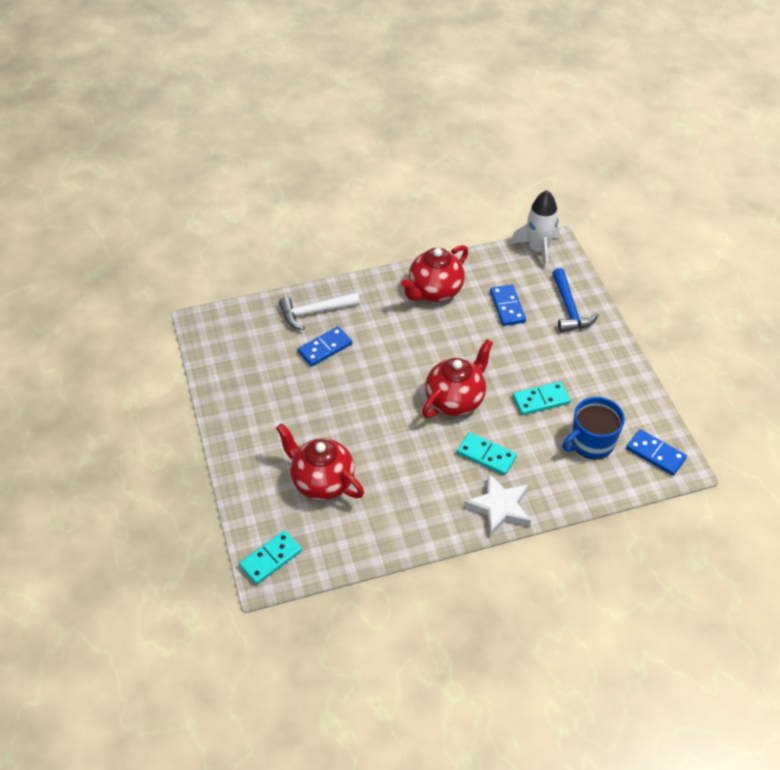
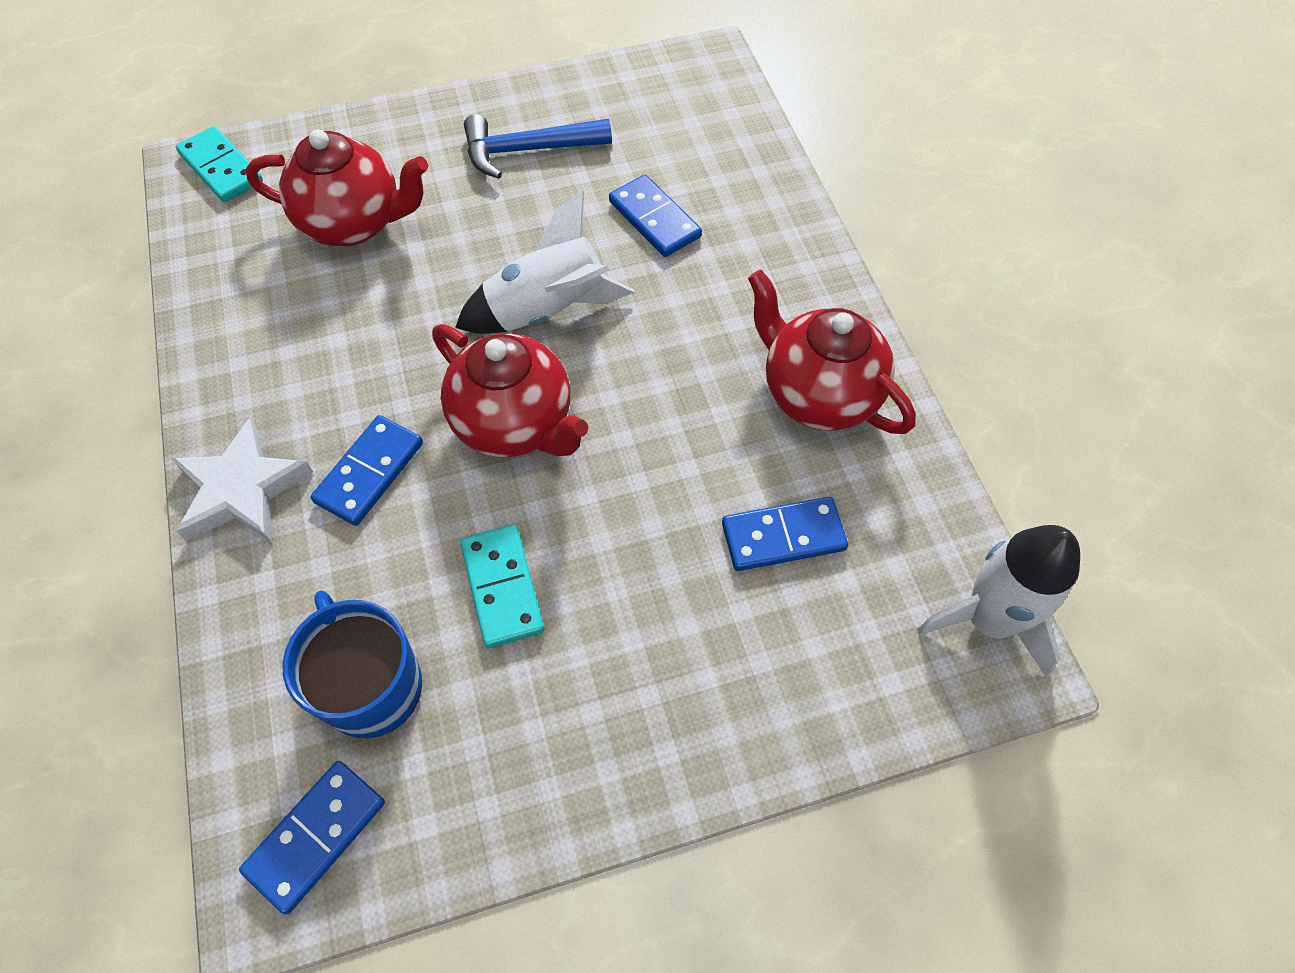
camera: 90 degrees right, 10 degrees up
red teapot [276,423,364,501] -> red teapot turned 60 degrees clockwise [246,129,428,246]
white hammer [279,292,360,330] -> none
turquoise domino [457,432,517,475] -> blue domino [311,415,423,526]
blue hammer [552,268,599,332] -> blue hammer moved to [464,114,612,179]
none -> white rocket [455,191,635,334]

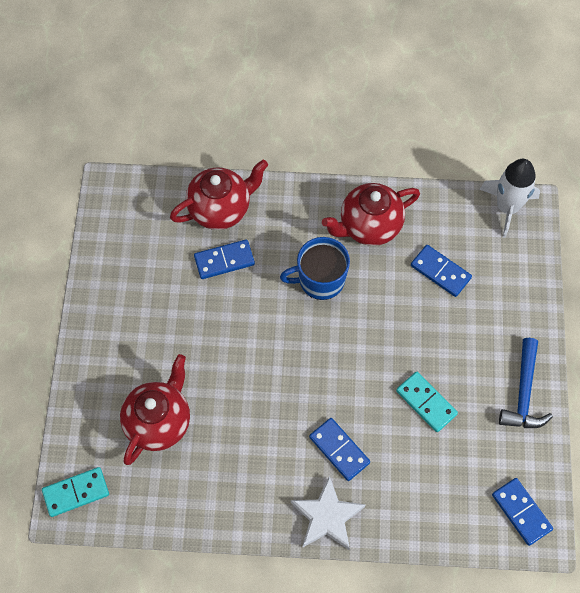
camera: 70 degrees left, 5 degrees up
blue mug [282,591,422,738] -> blue mug moved to [280,237,350,300]
red teapot [432,324,588,457] -> red teapot moved to [170,160,268,230]
white rocket [455,191,635,334] -> none
turquoise domino [461,525,544,648] -> turquoise domino turned 45 degrees clockwise [396,371,458,432]
blue hammer [464,114,612,179] -> blue hammer moved to [499,338,553,428]
blue domino [722,497,848,571] -> blue domino turned 60 degrees counterclockwise [411,245,472,297]

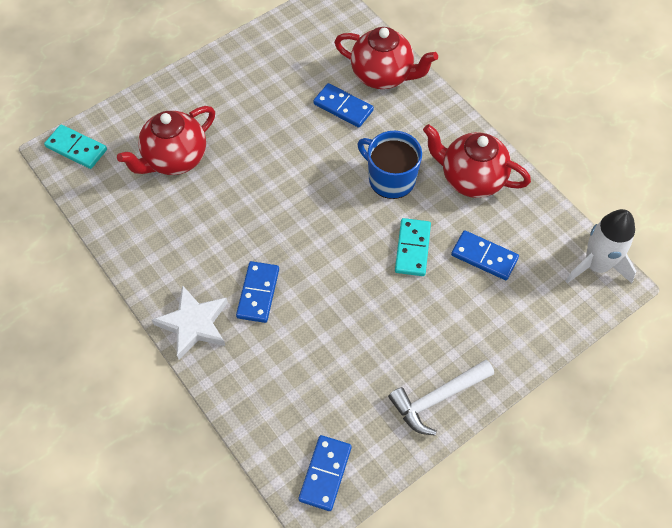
camera: 50 degrees right, 5 degrees down
red teapot [120,354,190,465] -> red teapot turned 150 degrees clockwise [117,106,215,175]
turquoise domino [396,371,458,432] -> turquoise domino moved to [395,218,431,276]
blue domino [411,245,472,297] -> blue domino turned 60 degrees counterclockwise [451,230,519,280]
blue hammer [499,338,553,428] -> white hammer [388,360,494,436]

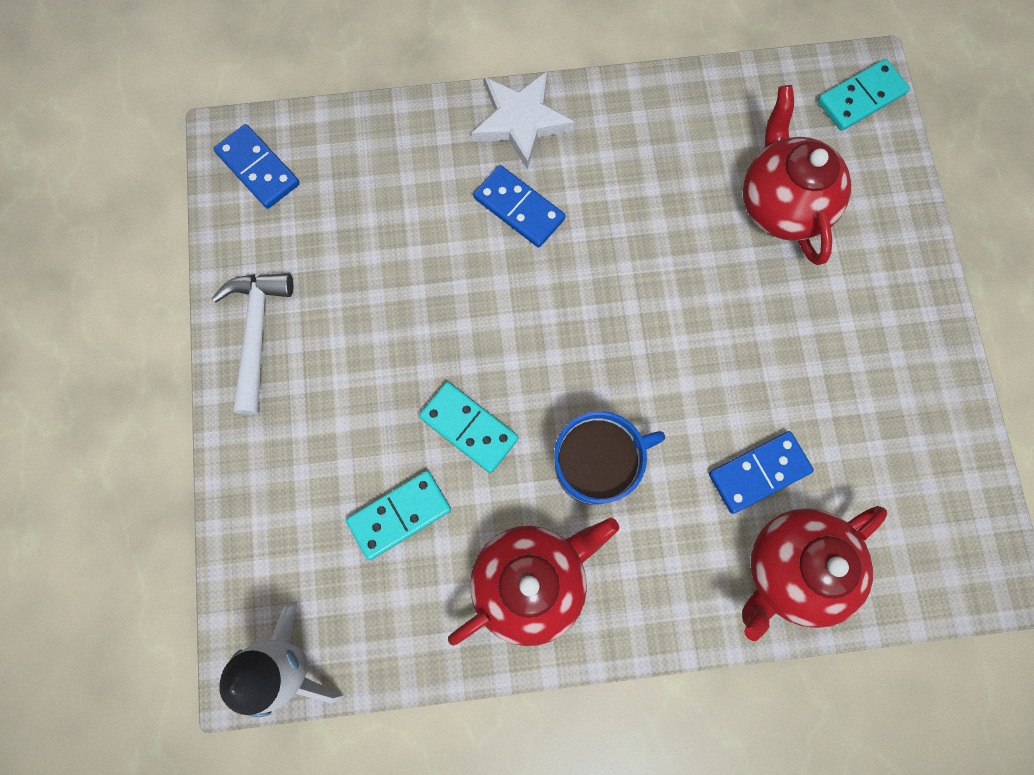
camera: 120 degrees right, 15 degrees up
blue domino [451,230,519,280] -> turquoise domino [346,471,451,560]

